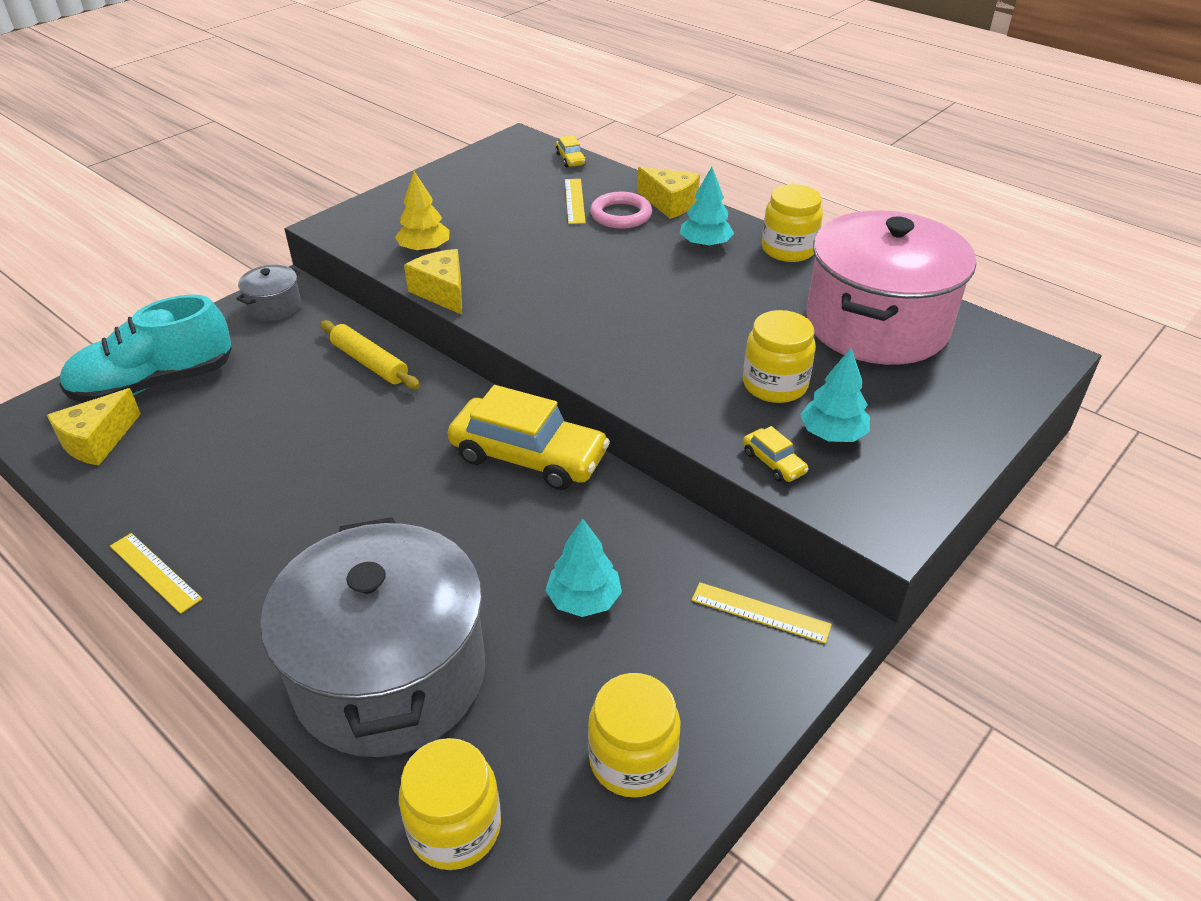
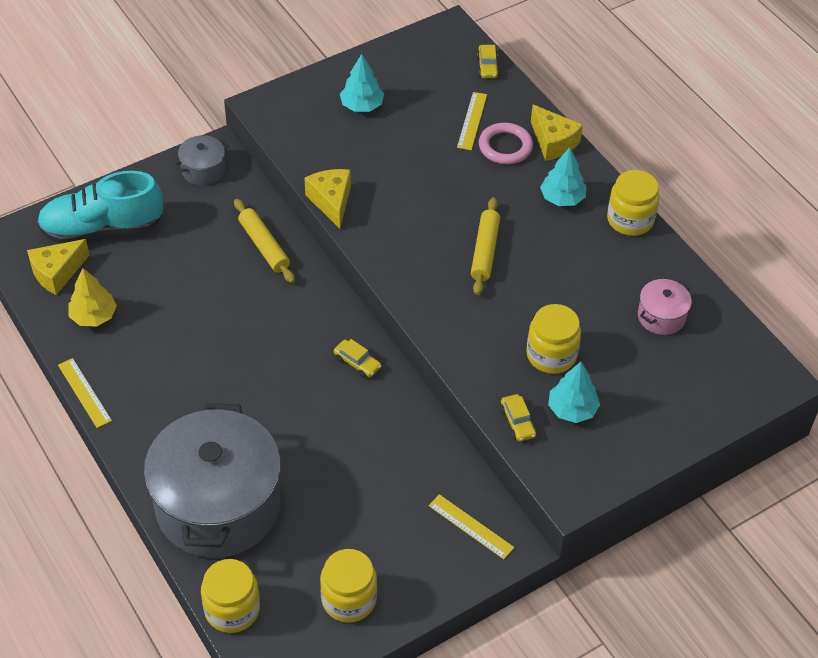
camera: 15 degrees right, 10 degrees up
yellow tree [395,171,450,253] -> yellow tree moved to [68,268,117,327]
yellow car [447,385,610,490] -> yellow car [334,339,382,378], size x0.43
turquoise tree [545,518,622,617] -> turquoise tree moved to [340,54,384,112]
pink pot [806,210,976,365] -> pink pot [638,279,692,335], size x0.41
none -> yellow rolling pin [471,197,500,295]

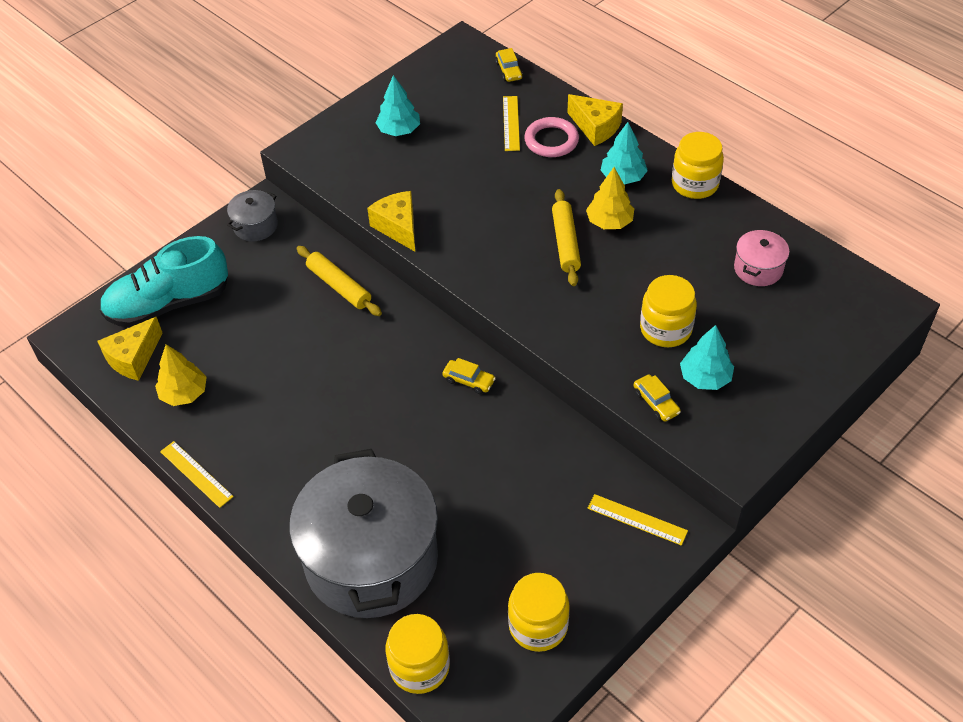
camera: 10 degrees left, 0 degrees up
none -> yellow tree [586,167,634,229]

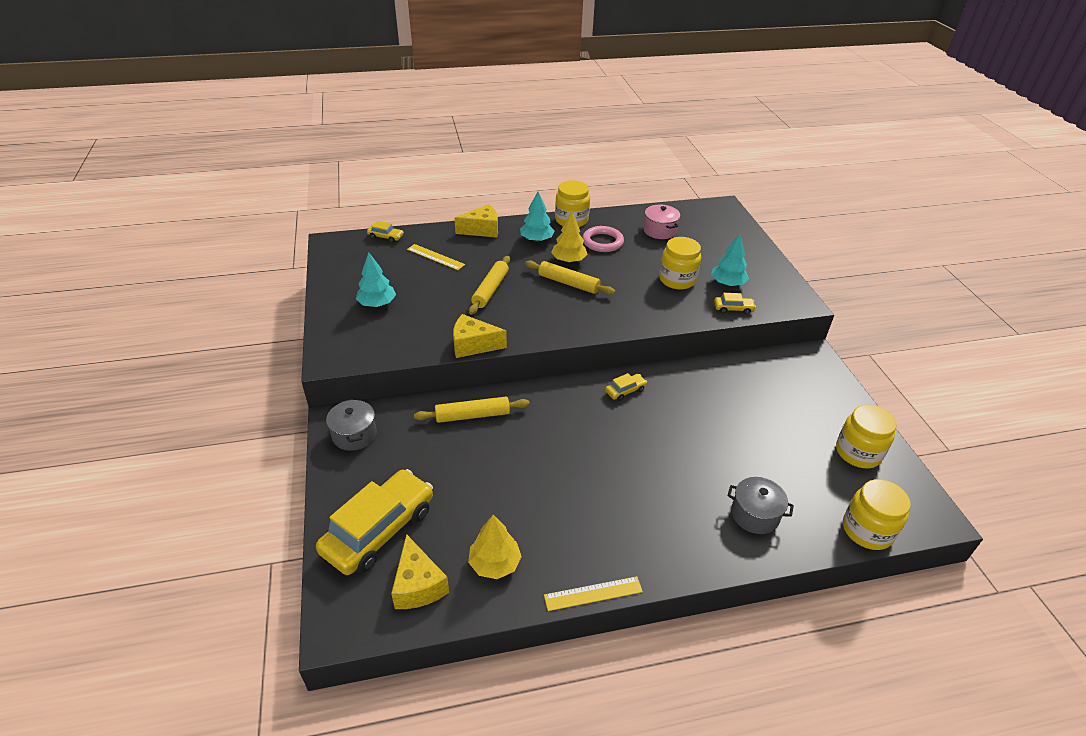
camera: 60 degrees left, 10 degrees down
turquoise shoe [100,236,228,327] -> yellow car [316,469,433,575]
grey pot [289,449,438,618] -> grey pot [728,477,794,534], size x0.41
pink ring [524,117,579,157] -> pink ring moved to [582,226,624,252]
yellow ruler [588,494,688,546] -> none
none -> yellow rolling pin [469,256,510,315]

